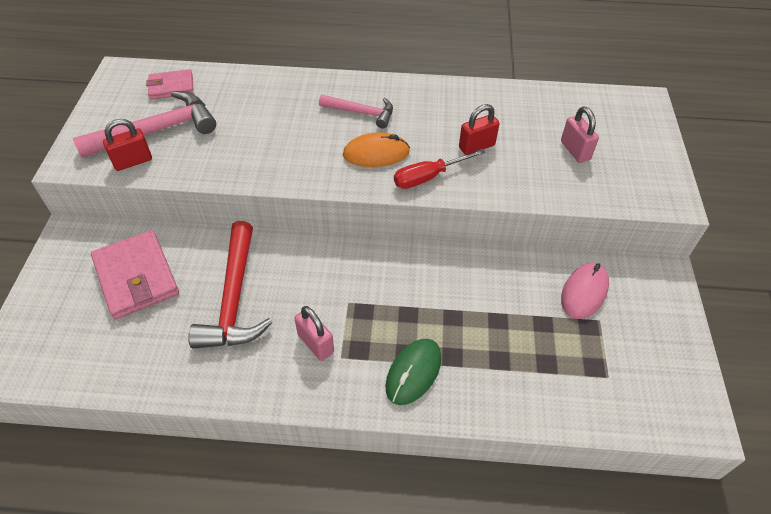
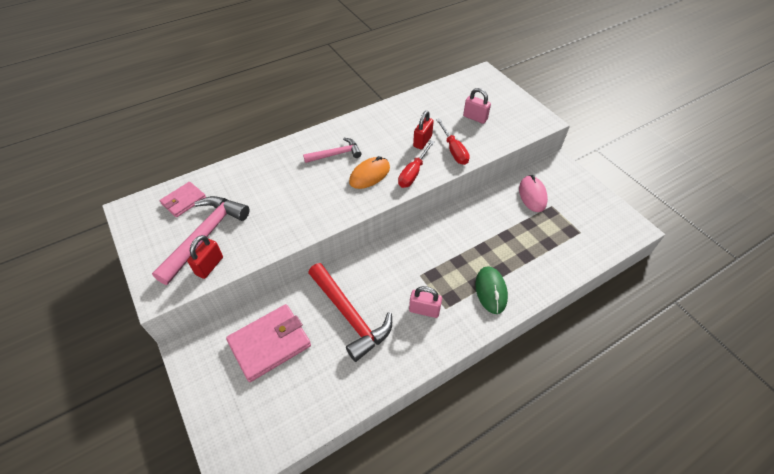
camera: 35 degrees left, 0 degrees up
pink wallet [91,230,179,320] -> pink wallet turned 60 degrees counterclockwise [226,304,311,382]
none -> red screwdriver [436,119,470,165]

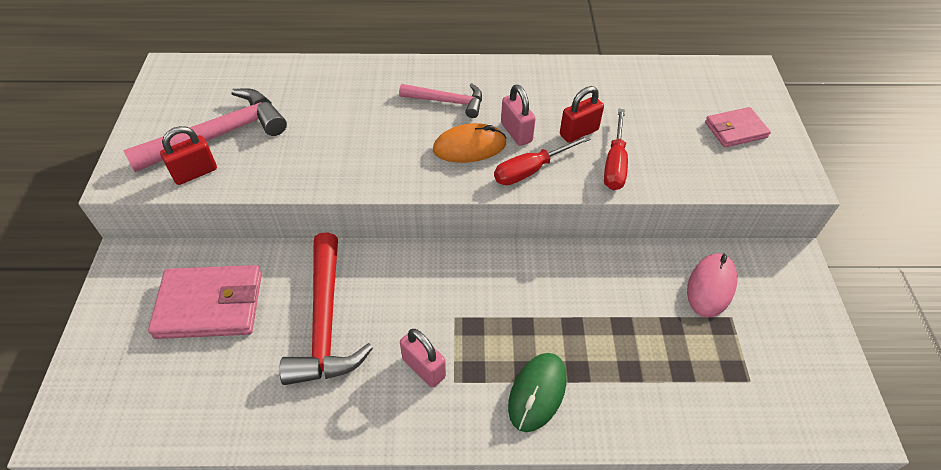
camera: 30 degrees right, 0 degrees up
pink wallet [160,182,206,217] -> pink wallet moved to [705,107,771,147]
pink padlock [463,88,491,124] -> pink padlock moved to [501,85,536,146]

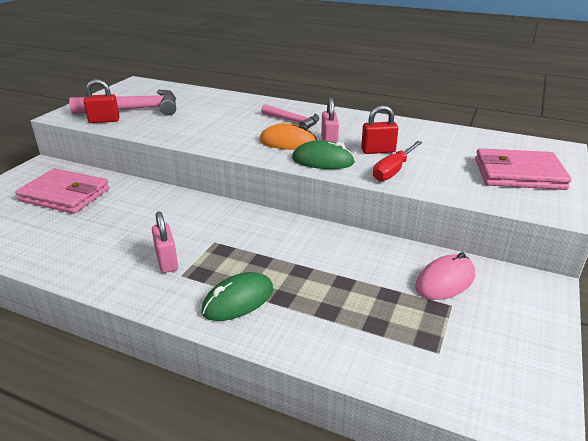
camera: 25 degrees right, 20 degrees down
red hammer [279,232,373,385] -> none
red screwdriver [494,135,591,185] -> green mouse [292,140,355,169]
pink wallet [705,107,771,147] -> pink wallet [475,148,572,190], size x1.68

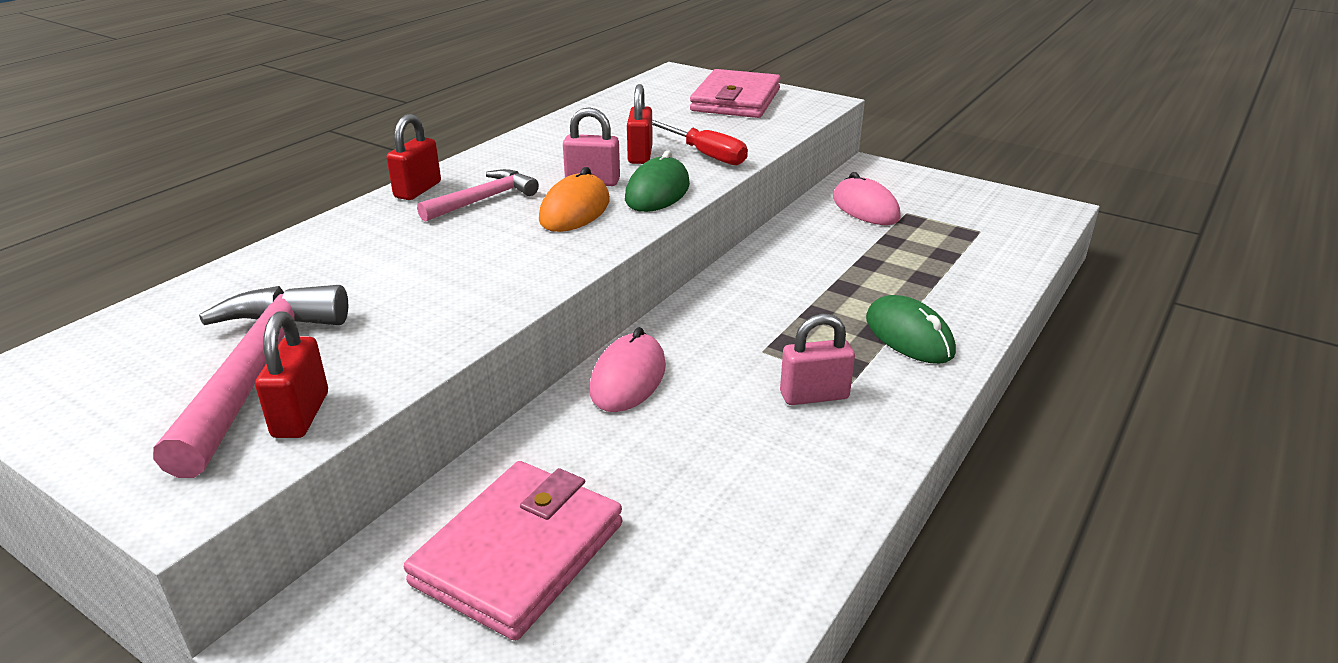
camera: 80 degrees left, 0 degrees up
none -> red padlock [387,114,441,200]
none -> pink mouse [590,327,666,412]

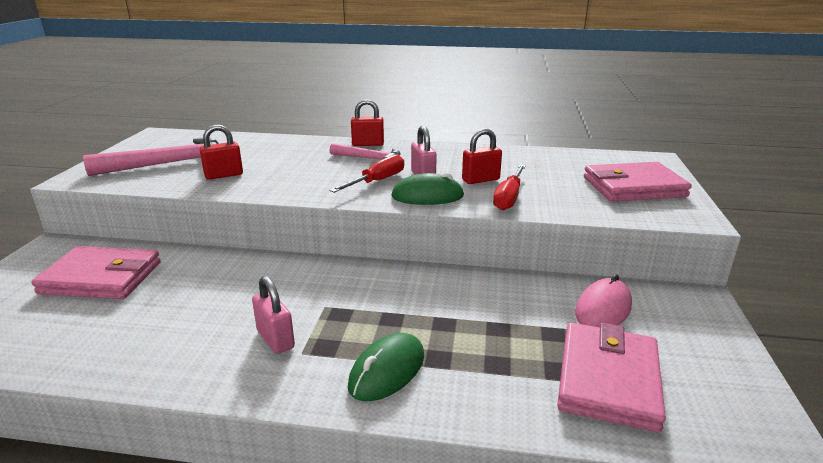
camera: 65 degrees right, 5 degrees down
red padlock [255,312,328,438] -> red padlock moved to [200,125,243,180]
orange mouse [539,167,610,232] -> red screwdriver [330,154,404,193]
pink mouse [590,327,666,412] -> none
none -> pink wallet [557,323,666,433]

